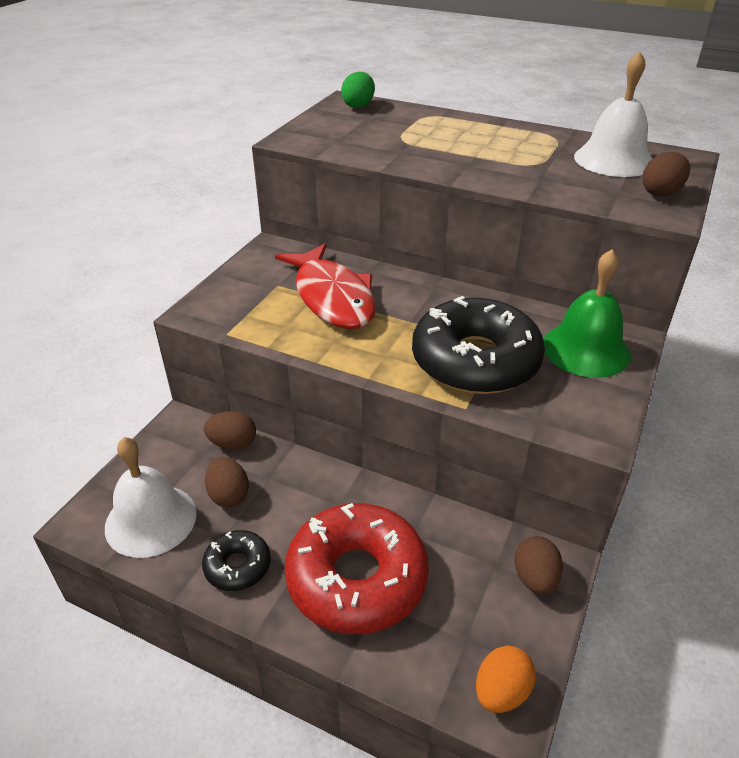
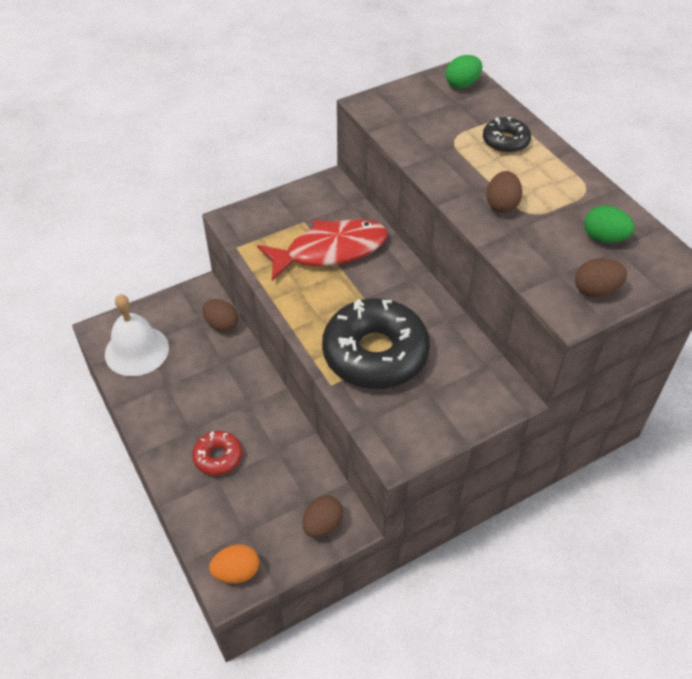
camera: 35 degrees right, 10 degrees up
black donut [202,530,271,591] -> black donut moved to [483,117,531,153]
brown egg [205,457,249,508] -> brown egg moved to [486,171,522,213]
red fish [275,243,376,329] -> red fish turned 120 degrees counterclockwise [257,219,388,281]
red donut [284,503,429,634] -> red donut [192,431,242,476], size x0.48
green bell [543,249,631,378] -> none
white bell [574,51,652,177] -> green egg [584,206,635,243]

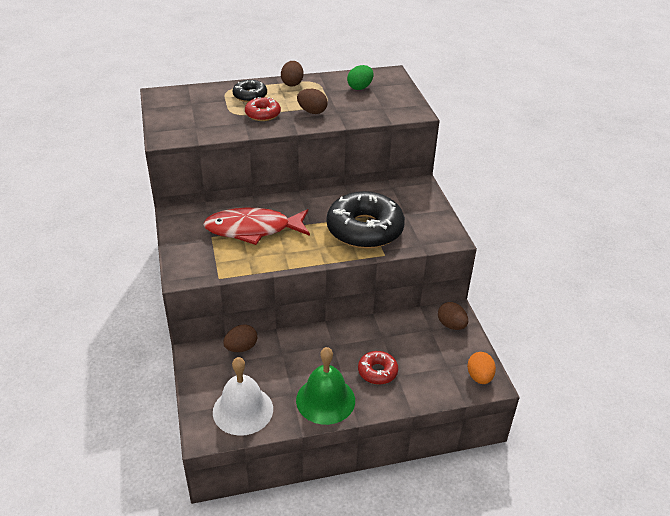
camera: 75 degrees left, 10 degrees down
red fish [257,219,388,281] -> red fish turned 90 degrees counterclockwise [203,208,310,245]
green egg [445,55,482,89] -> none
brown egg [575,258,627,297] -> brown egg moved to [281,61,304,87]
none -> red donut [245,97,281,121]
none -> green bell [296,347,355,425]

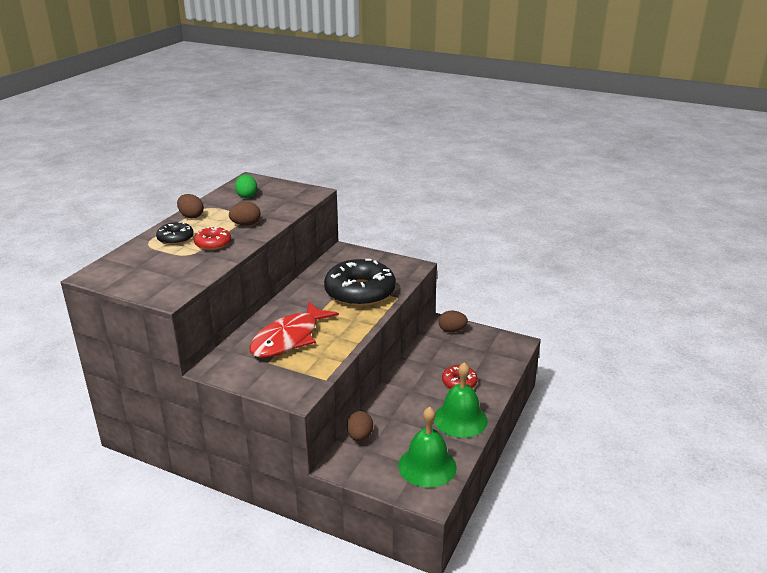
camera: 50 degrees left, 10 degrees down
white bell [213,357,273,436] -> green bell [398,407,457,488]
orange egg [467,352,496,384] -> none

